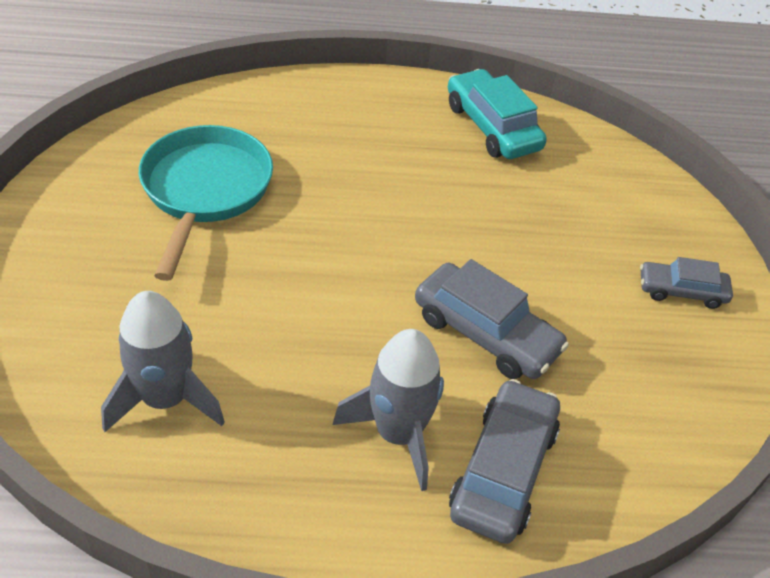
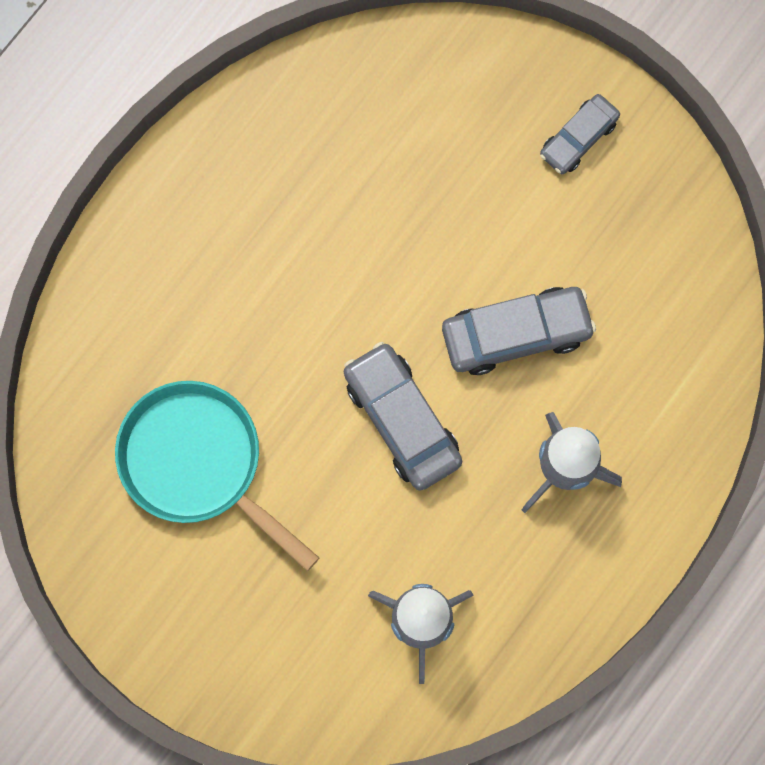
camera: 50 degrees left, 30 degrees up
turquoise car [448,69,547,159] -> none
grey car [449,379,560,544] -> grey car moved to [344,342,462,491]

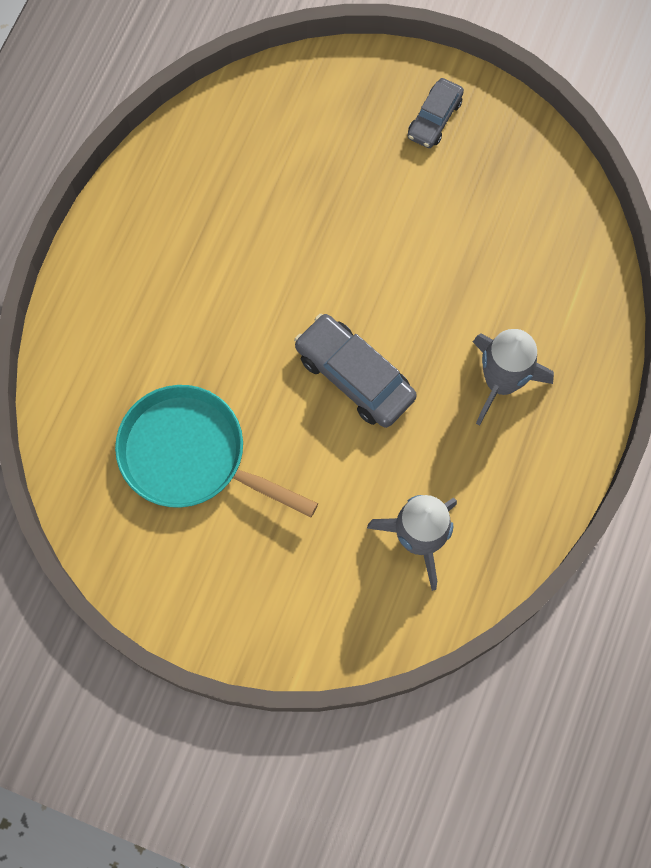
camera: 15 degrees left, 5 degrees down
grey car [442,287,596,375] -> none

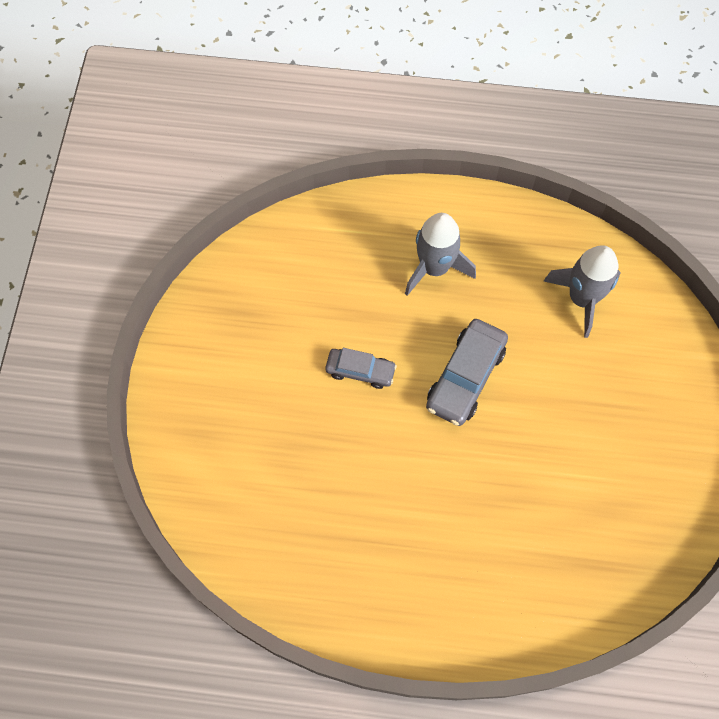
camera: 105 degrees left, 5 degrees down
turquoise pan [115,385,318,517] -> none
grey car [407,78,464,148] -> grey car moved to [325,348,397,389]

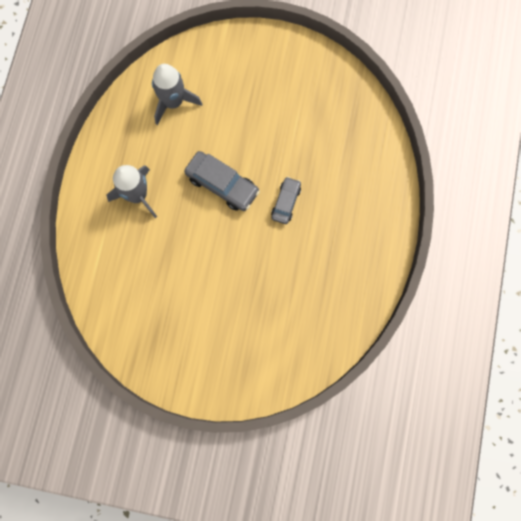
camera: 85 degrees left, 10 degrees up
grey car [325,348,397,389] -> grey car moved to [271,177,301,224]

